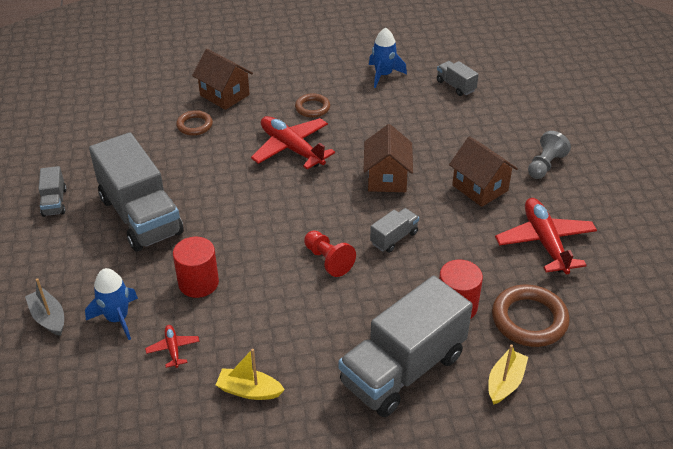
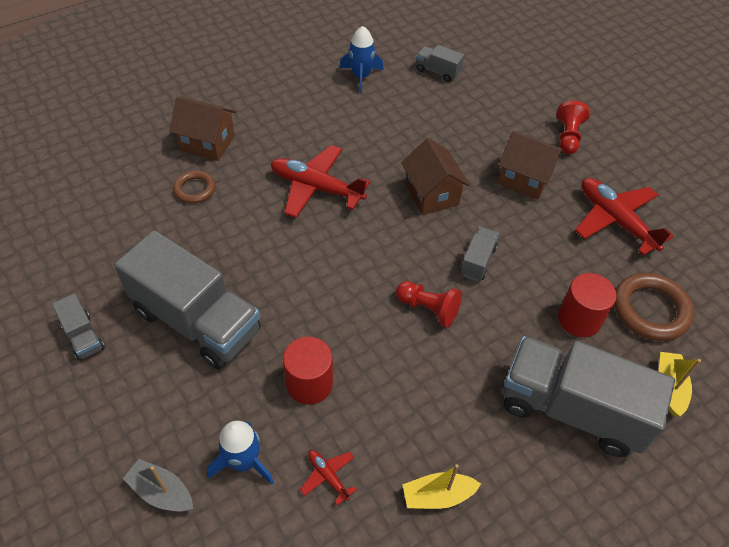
camera: 25 degrees left, 10 degrees up
brown ring [295,93,330,118] -> none
grey truck [339,276,473,417] -> grey truck turned 90 degrees clockwise [503,336,675,457]
grey pawn [528,131,571,179] -> red pawn [557,101,590,154]

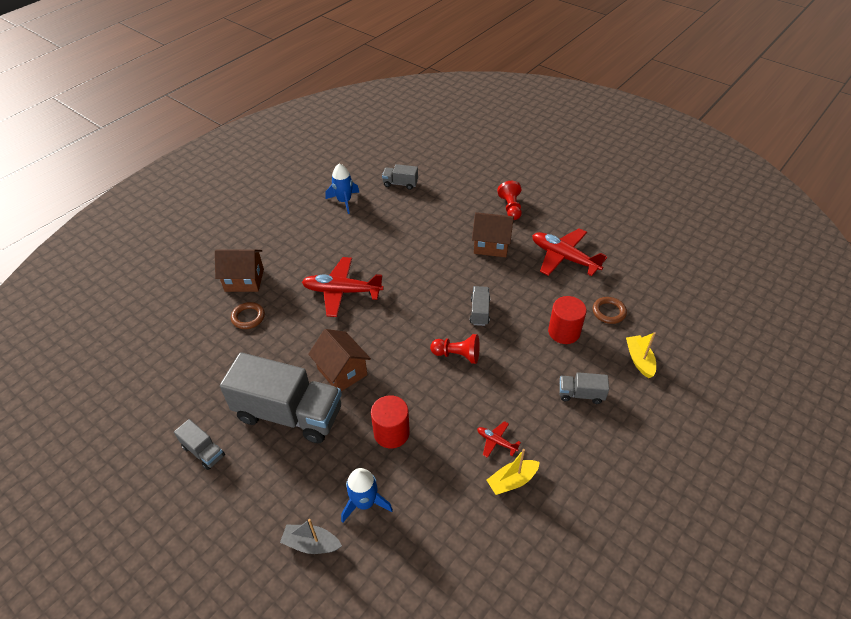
camera: 15 degrees left, 5 degrees down
red plane [300,450,357,506] -> red plane moved to [477,421,521,458]
brown house [401,138,470,215] -> brown house moved to [308,329,371,391]
grey truck [503,336,675,457] -> grey truck [559,372,609,404], size x0.44
brown ring [614,273,694,341] -> brown ring [593,297,627,324], size x0.59

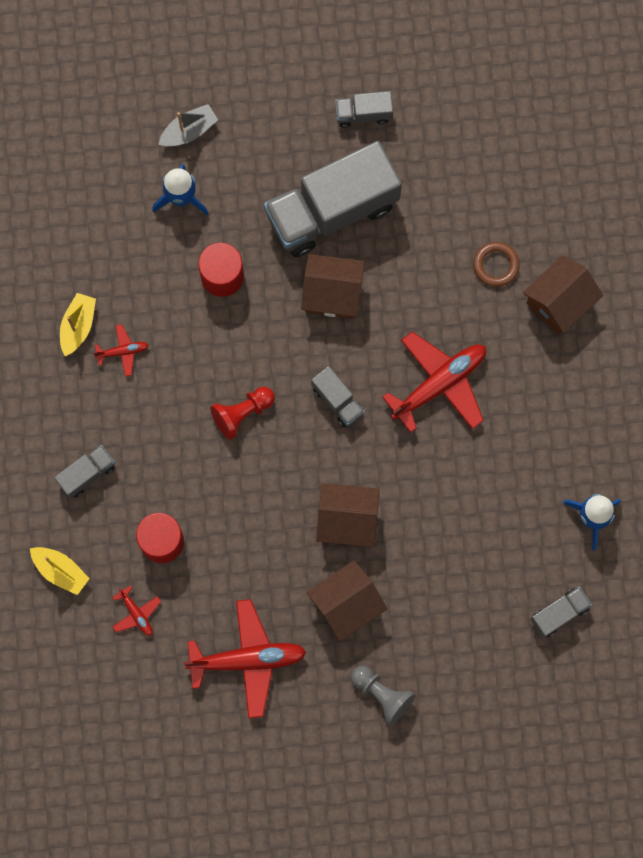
camera: 135 degrees right, 30 degrees up
grey truck [470,286,490,326] -> grey truck moved to [311,366,364,427]
red pawn [497,181,522,220] -> grey pawn [351,666,415,726]
brown ring [593,297,627,324] -> red plane [112,585,161,636]
none -> brown house [316,483,379,547]

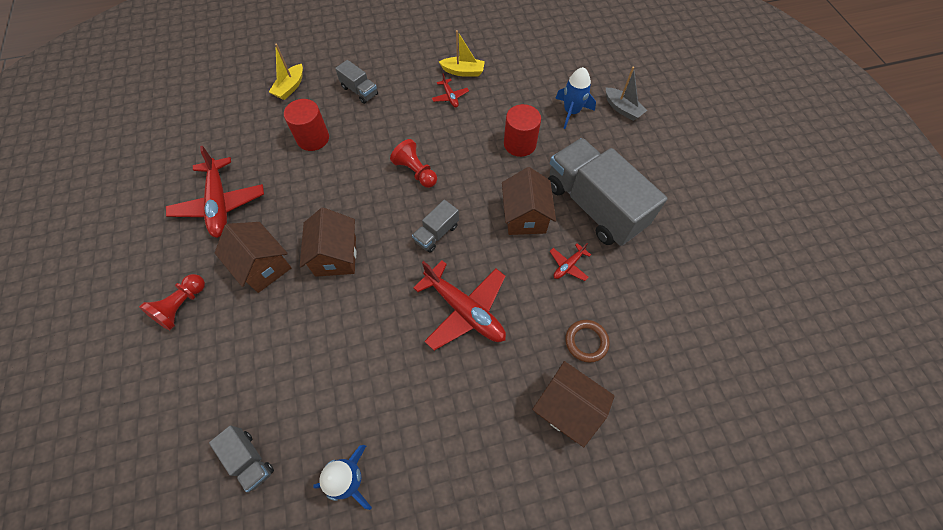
camera: 80 degrees right, 15 degrees down
red plane [112,585,161,636] -> red plane moved to [549,243,591,281]
grey truck [335,91,393,127] -> none
grey pawn [351,666,415,726] -> red pawn [139,274,205,330]

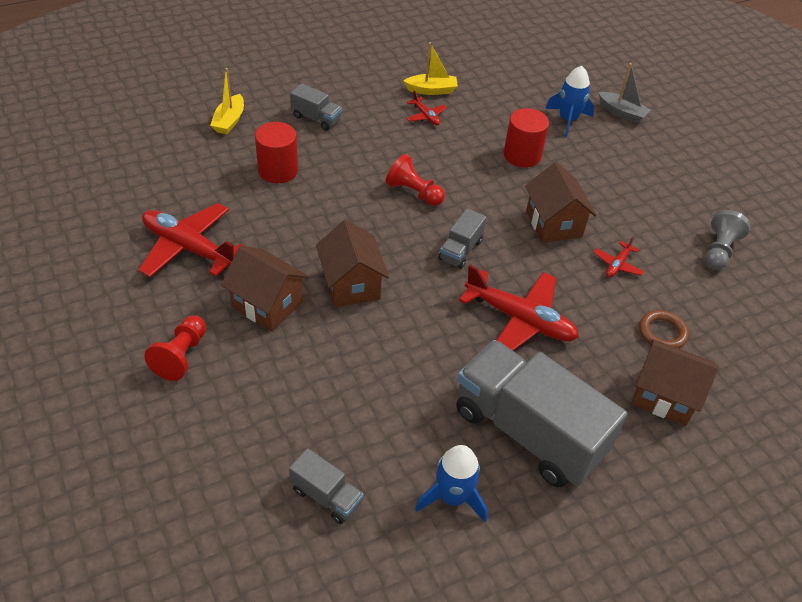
camera: 15 degrees left, 15 degrees down
red plane [166,146,264,238] -> red plane turned 150 degrees clockwise [139,203,244,277]
grey truck [548,138,668,246] -> grey truck moved to [456,340,628,487]
none -> grey pawn [705,210,751,270]

